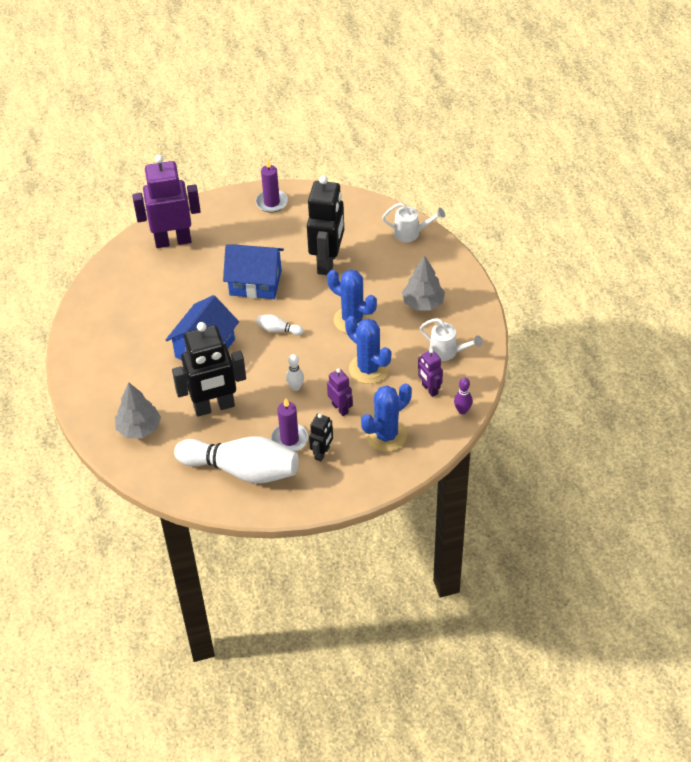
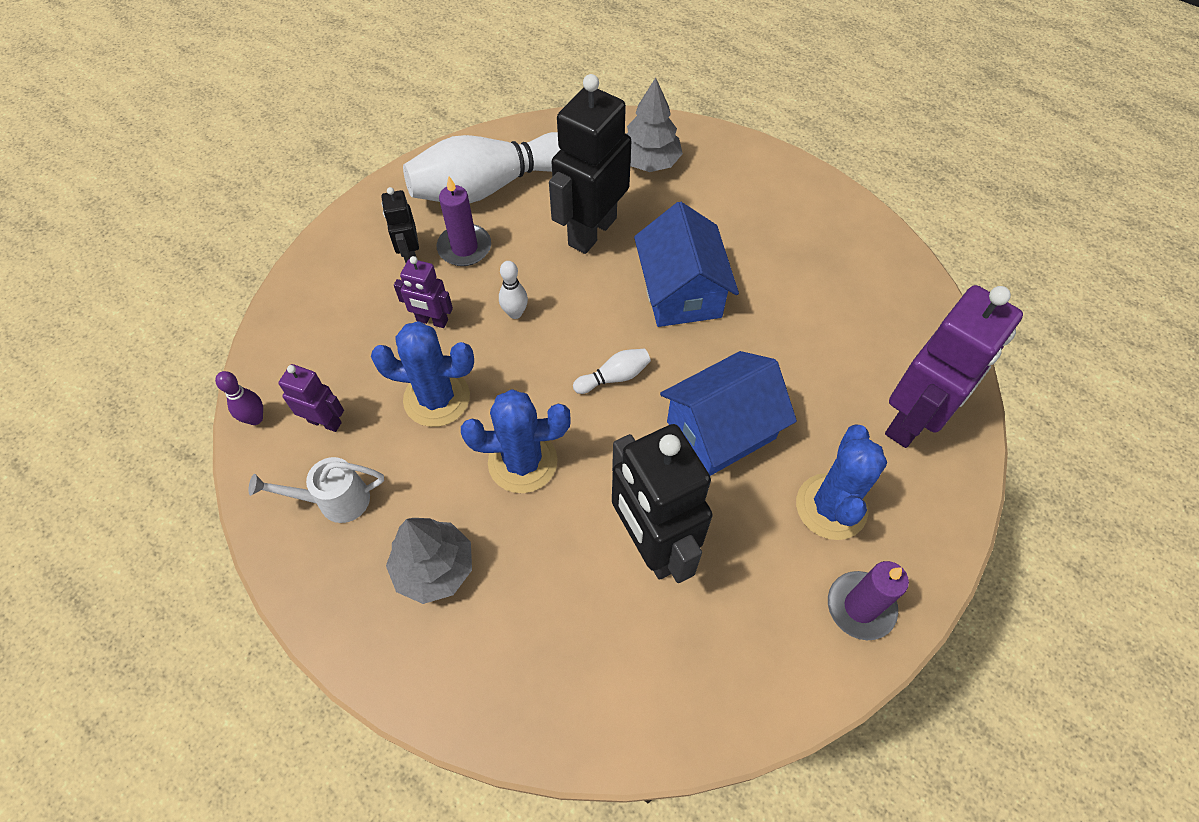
camera: 140 degrees right, 10 degrees up
blue cactus [361,383,412,452] -> blue cactus moved to [796,424,887,540]
white watering can [382,203,445,242] -> none

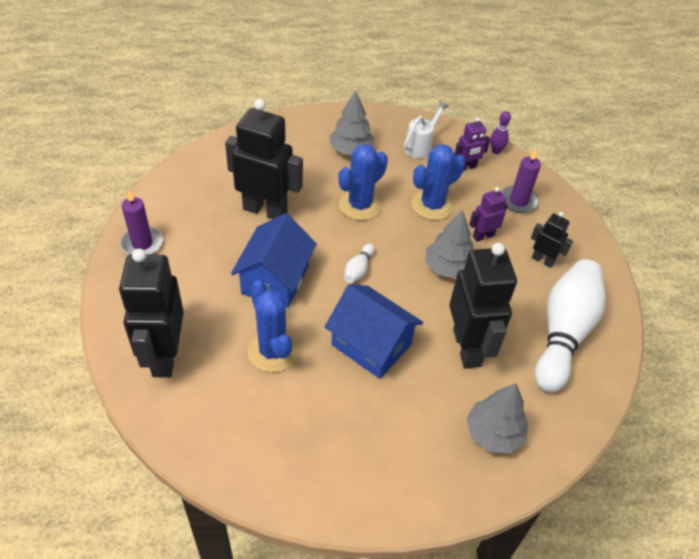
camera: 135 degrees right, 10 degrees down
purple candle [437,176,491,266] -> purple candle moved to [501,149,541,213]
white bowling pin [499,261,528,319] -> grey tree [426,210,473,279]
blue cactus [796,424,887,540] -> blue cactus moved to [247,280,298,372]
purple robot [885,285,1023,448] -> black robot [119,249,184,378]

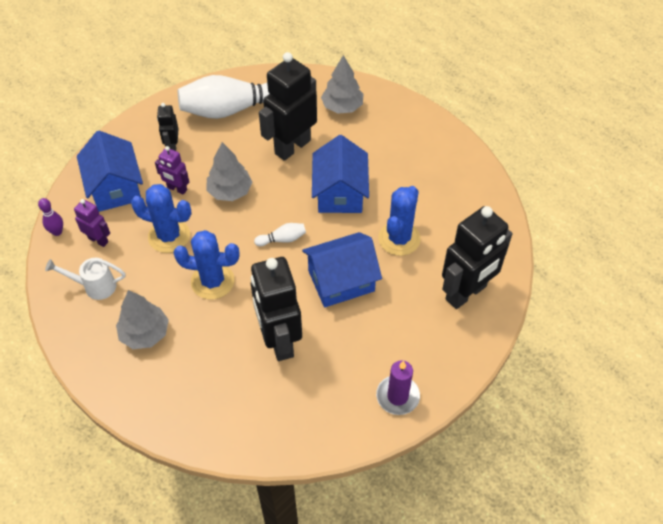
camera: 125 degrees left, 5 degrees up
purple candle [501,149,541,213] -> blue house [77,131,143,212]

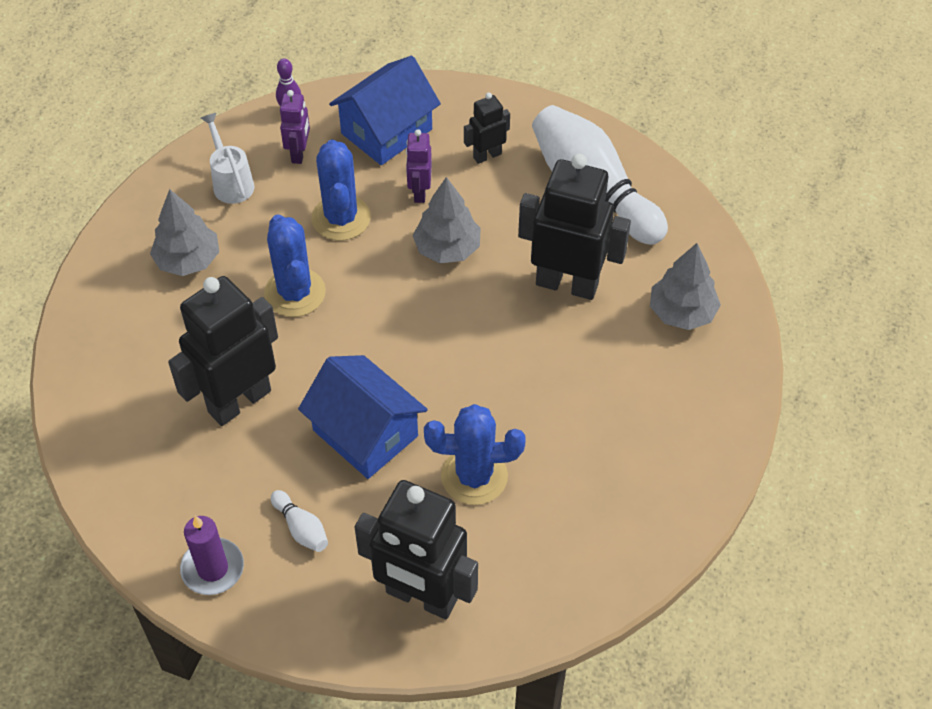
camera: 65 degrees right, 0 degrees up
white bowling pin [254,223,306,246] -> white bowling pin moved to [271,490,328,552]
blue house [312,135,369,213] -> none

